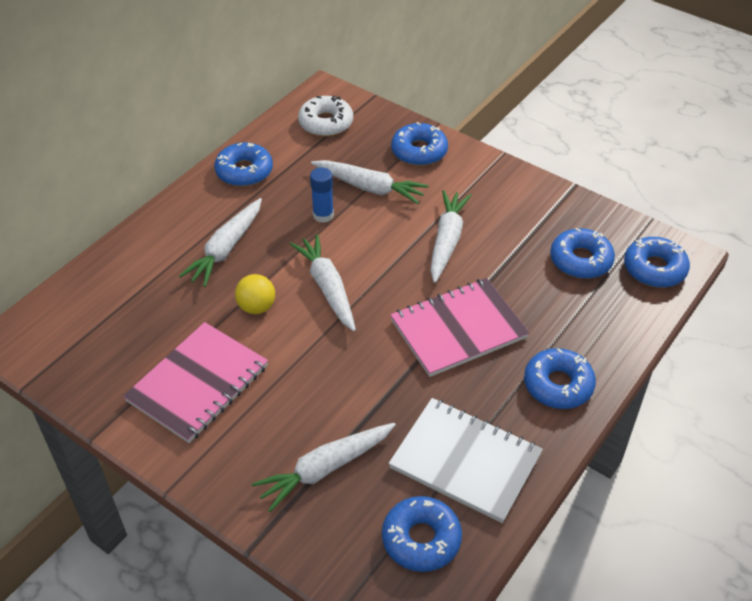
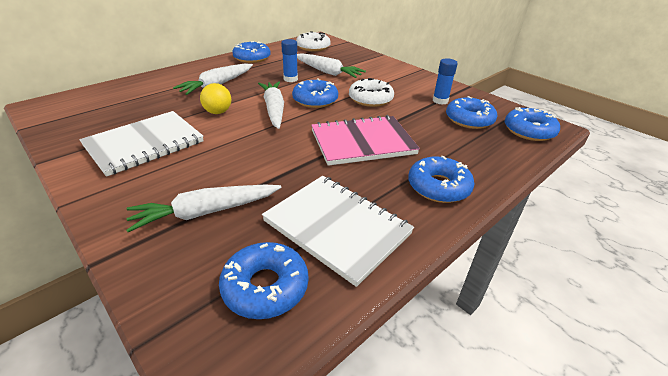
camera: 10 degrees right, 10 degrees down
pink notebook [123,322,268,443] -> white notebook [79,111,204,177]
blue donut [391,122,448,166] -> blue donut moved to [292,78,338,108]
white carrot [430,190,471,283] -> white donut [349,78,394,107]
none -> blue glue stick [433,58,458,105]

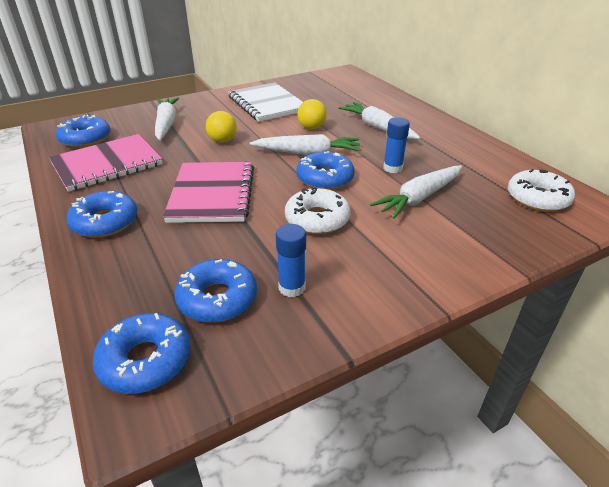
camera: 105 degrees right, 0 degrees up
blue donut [232,41,271,63] -> none
white notebook [262,176,414,287] -> pink notebook [49,134,163,192]
none -> yellow ball [206,111,237,143]

